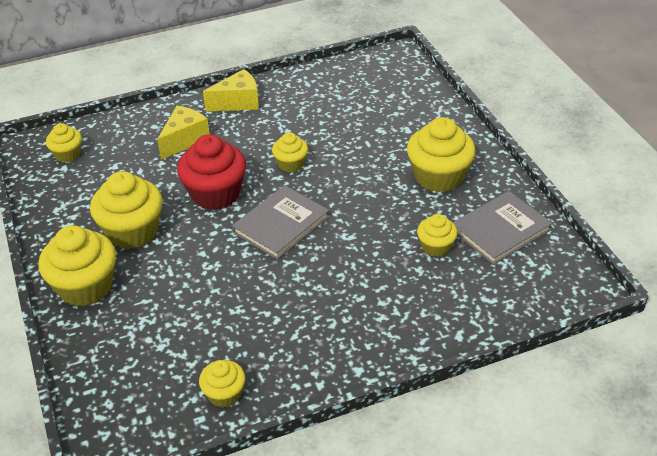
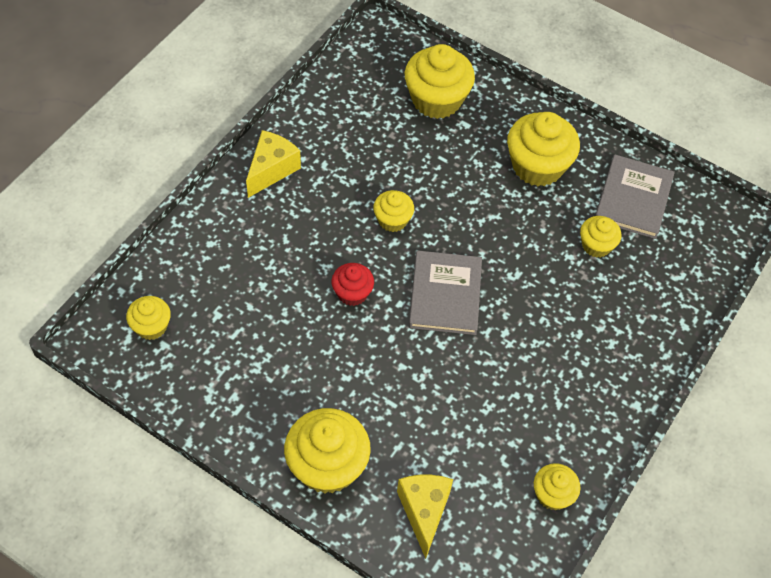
camera: 40 degrees left, 15 degrees up
yellow cupcake [90,171,162,249] -> yellow cupcake moved to [405,44,475,119]
yellow cheese [157,106,210,160] -> yellow cheese moved to [397,475,453,559]
red cupcake [177,134,246,210] -> red cupcake [332,263,374,306], size x0.55

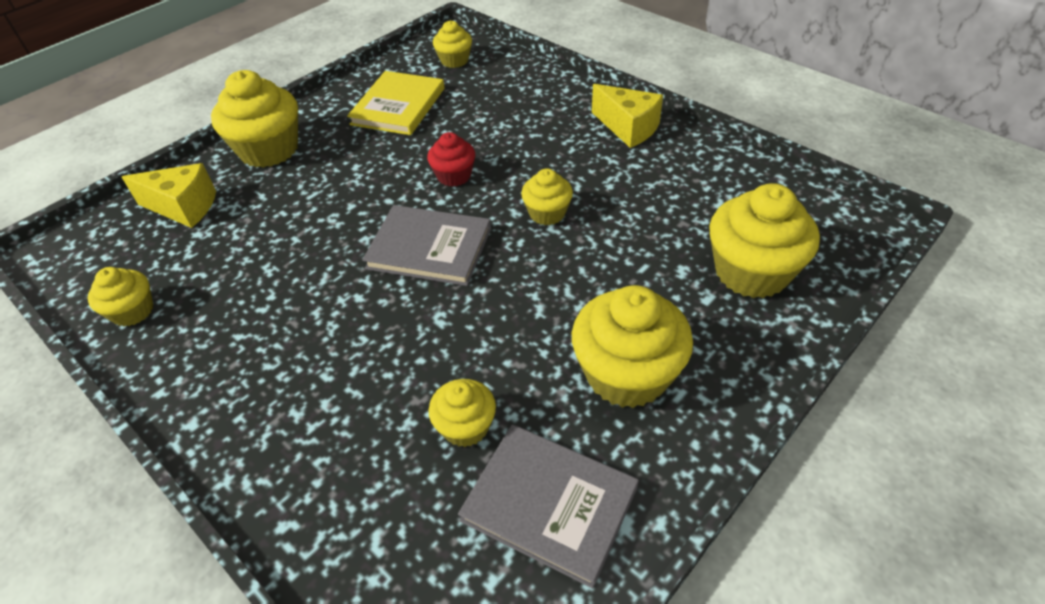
camera: 105 degrees right, 10 degrees down
none -> yellow book [347,71,445,135]

